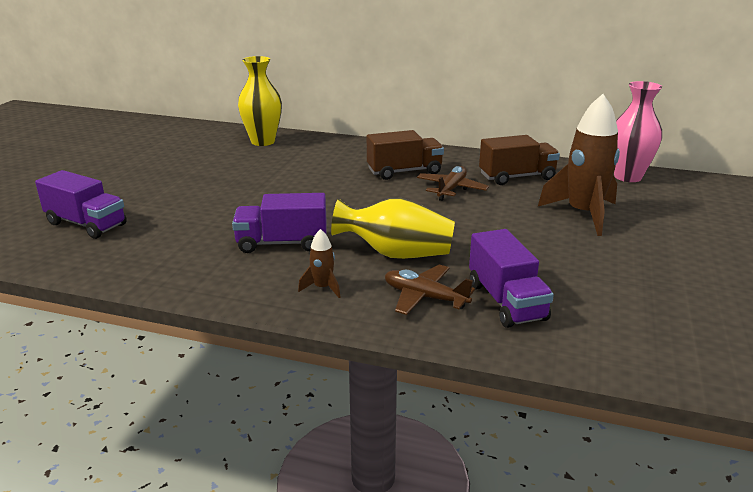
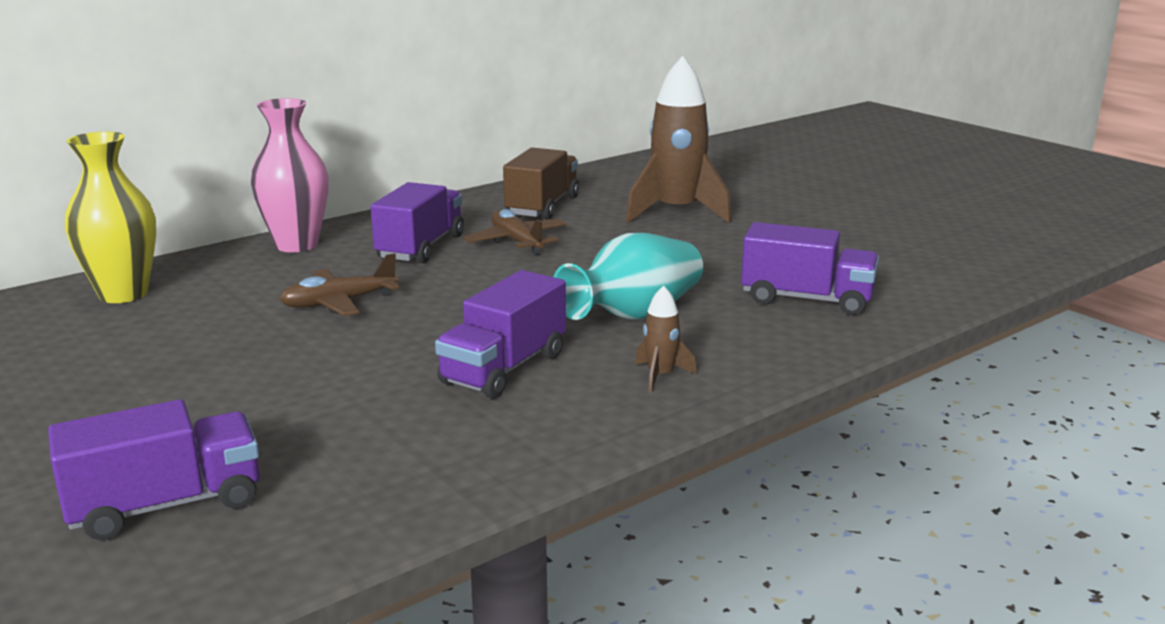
camera: 55 degrees left, 5 degrees down
yellow vase [331,198,455,259] -> turquoise vase [553,233,703,320]
brown truck [367,130,444,180] -> purple truck [370,182,464,263]
brown plane [385,264,475,315] -> brown plane moved to [279,253,400,316]
pink vase [614,81,662,182] -> pink vase moved to [251,98,328,252]

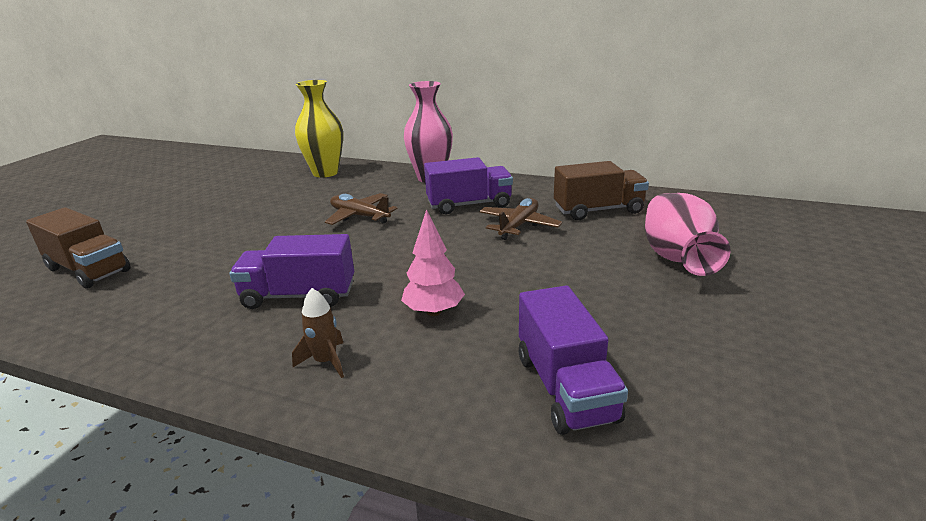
camera: 60 degrees right, 5 degrees up
purple truck [48,399,260,540] -> brown truck [26,207,131,289]
turquoise vase [553,233,703,320] -> pink tree [401,209,465,316]
brown rocket [626,56,732,223] -> pink vase [645,193,731,276]

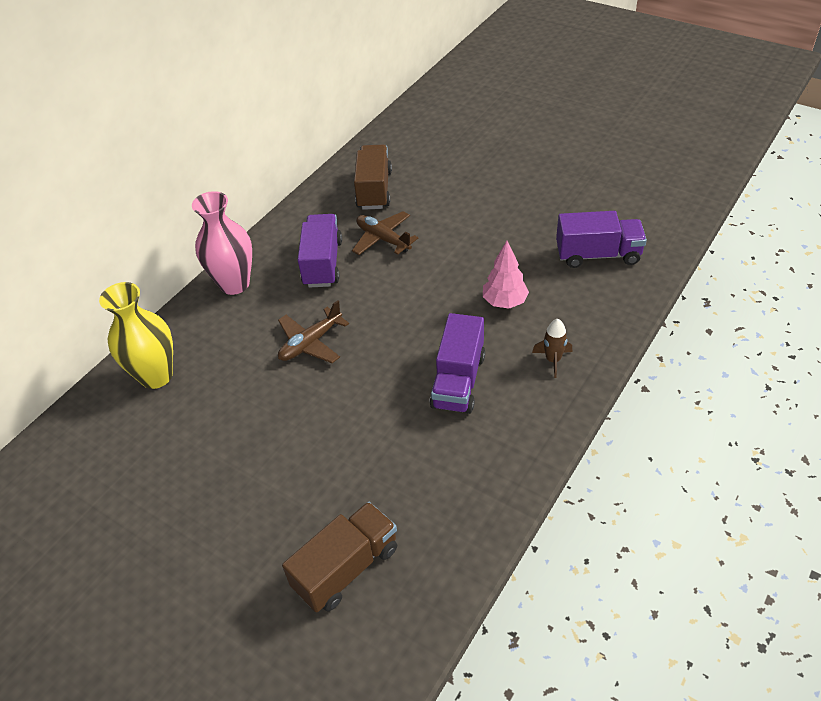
camera: 75 degrees left, 20 degrees up
pink vase [645,193,731,276] -> none

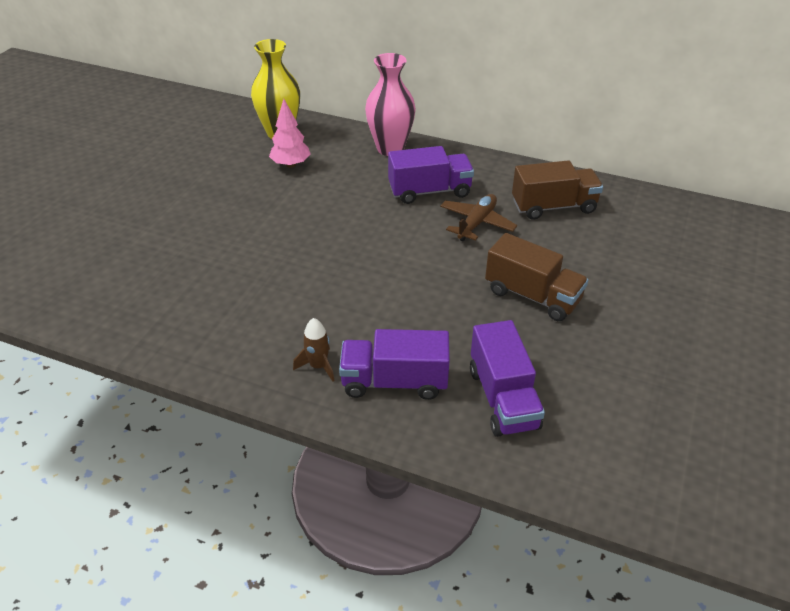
camera: 75 degrees right, 5 degrees down
brown plane [278,300,349,363] -> none
brown truck [282,502,397,613] -> brown truck moved to [485,233,589,321]
purple truck [430,313,485,414] -> purple truck moved to [339,329,450,400]
pink tree [483,241,529,308] -> pink tree moved to [269,99,311,168]

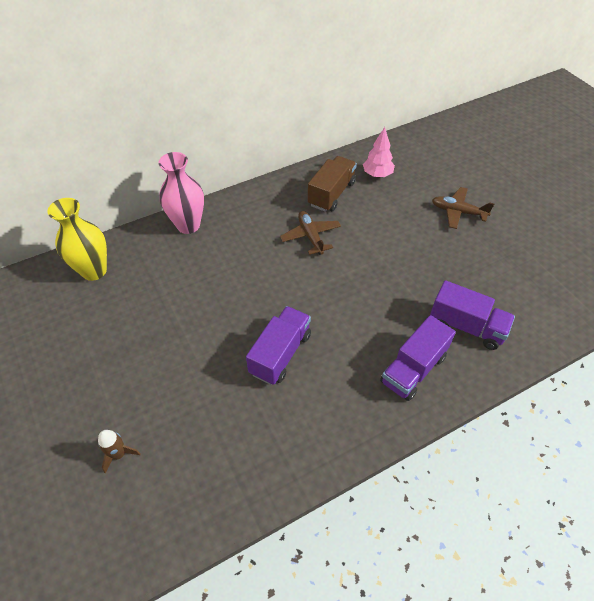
camera: 50 degrees left, 10 degrees up
pink tree [269,99,311,168] -> pink tree moved to [363,127,395,177]
brown rocket [293,318,335,382] -> brown rocket moved to [98,430,141,474]
purple truck [388,146,474,204] -> purple truck moved to [246,306,311,385]
brown truck [485,233,589,321] -> none
none -> brown plane [432,187,494,229]

